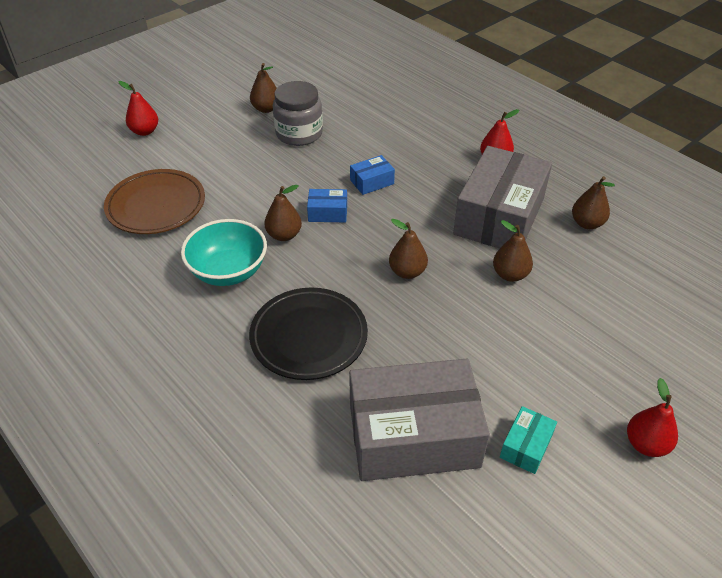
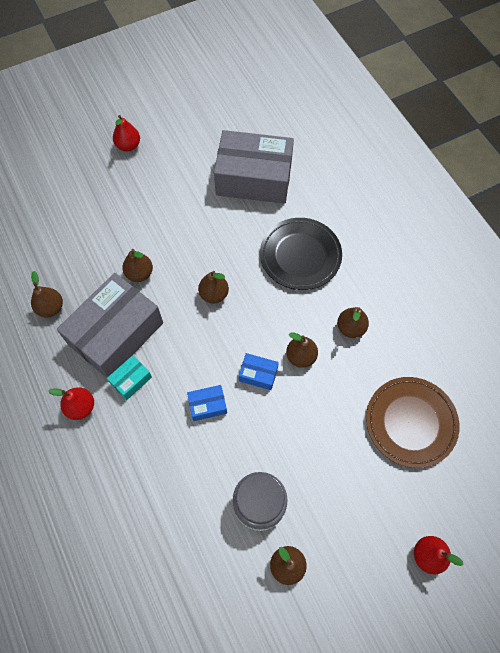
camera: 165 degrees left, 20 degrees up
turquoise bowl [181,219,267,286] -> brown pear [337,307,369,338]
turquoise box [500,406,557,474] -> turquoise box moved to [107,355,152,400]

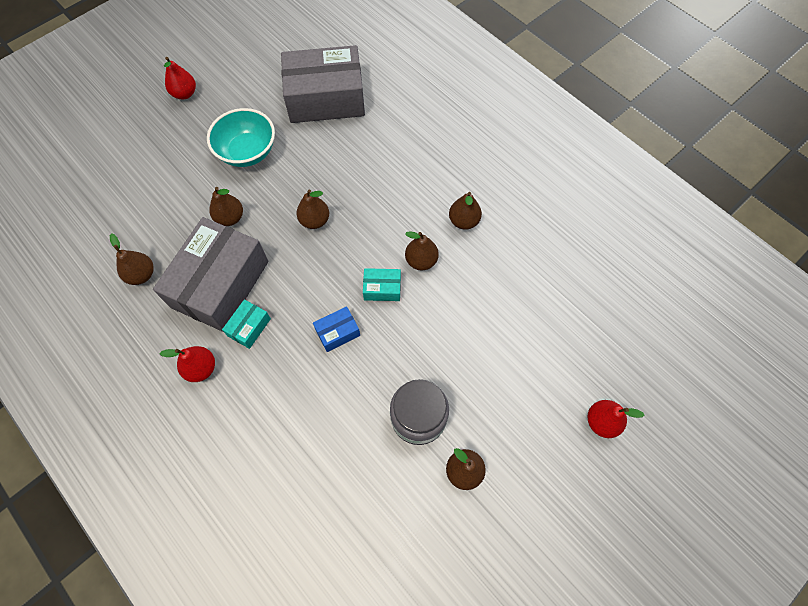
camera: 15 degrees left, 0 degrees up
blue box [239,353,279,390] -> turquoise box [363,268,401,301]
black plate [260,218,342,290] -> none
brown plate [366,377,459,468] -> none
none -> turquoise bowl [207,108,275,167]

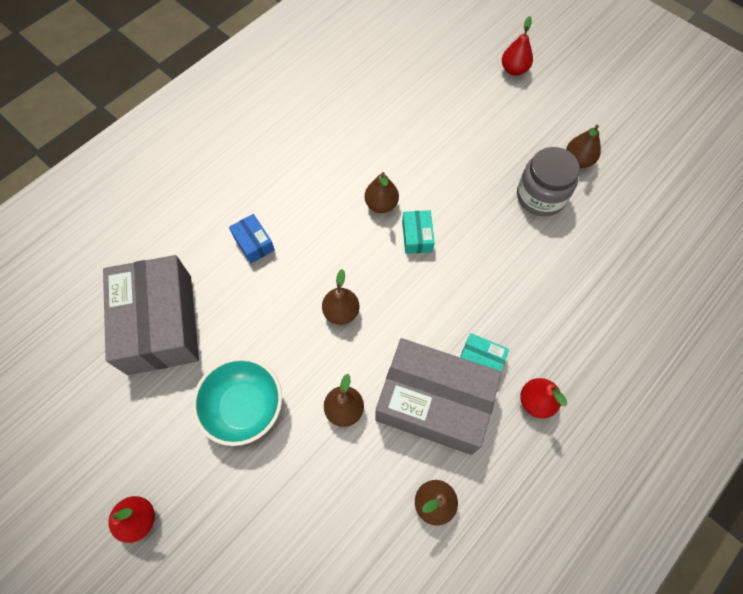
camera: 95 degrees left, 0 degrees up
blue box [313,306,360,352] -> blue box moved to [229,214,275,264]
brown pear [449,192,482,230] -> none

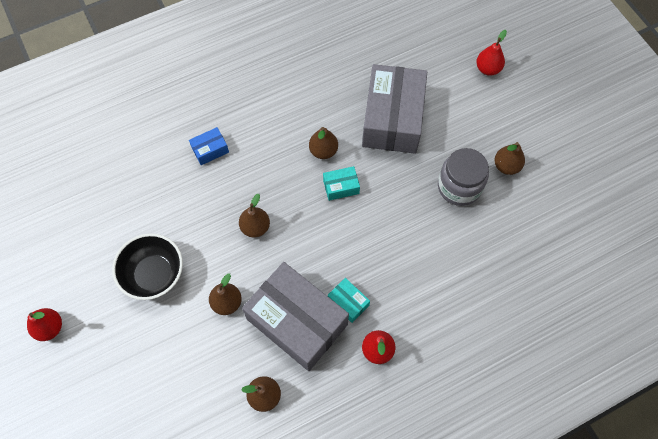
camera: 20 degrees right, 0 degrees up
grey box [103,255,199,375] -> grey box moved to [362,64,427,154]
turquoise bowl [192,357,282,446] -> black bowl [112,233,183,300]
blue box [229,214,275,264] -> blue box turned 75 degrees clockwise [189,127,229,165]
turquoise box [402,210,435,254] -> turquoise box turned 60 degrees clockwise [323,166,360,201]

